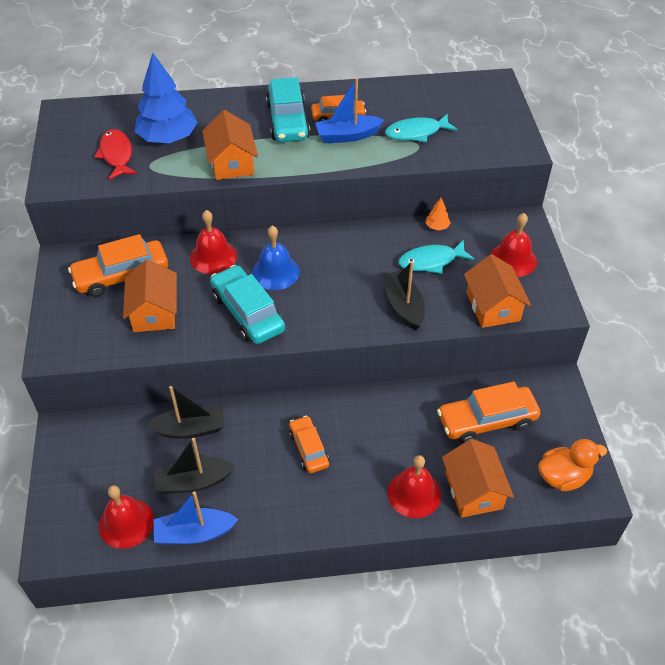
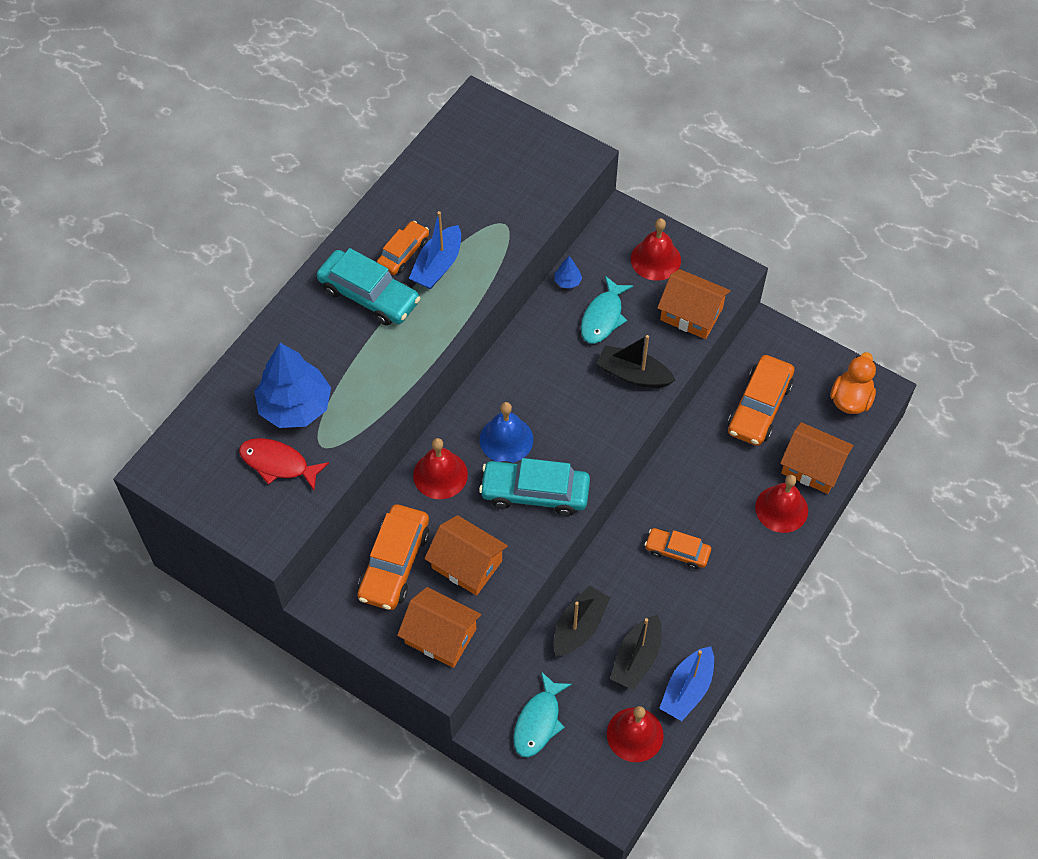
camera: 50 degrees left, 10 degrees up
orange house [202,110,258,180] -> orange house moved to [397,587,481,668]
turquoise fish [385,114,458,142] -> turquoise fish moved to [513,672,572,757]
orange tree [425,198,451,231] -> blue tree [555,257,582,289]

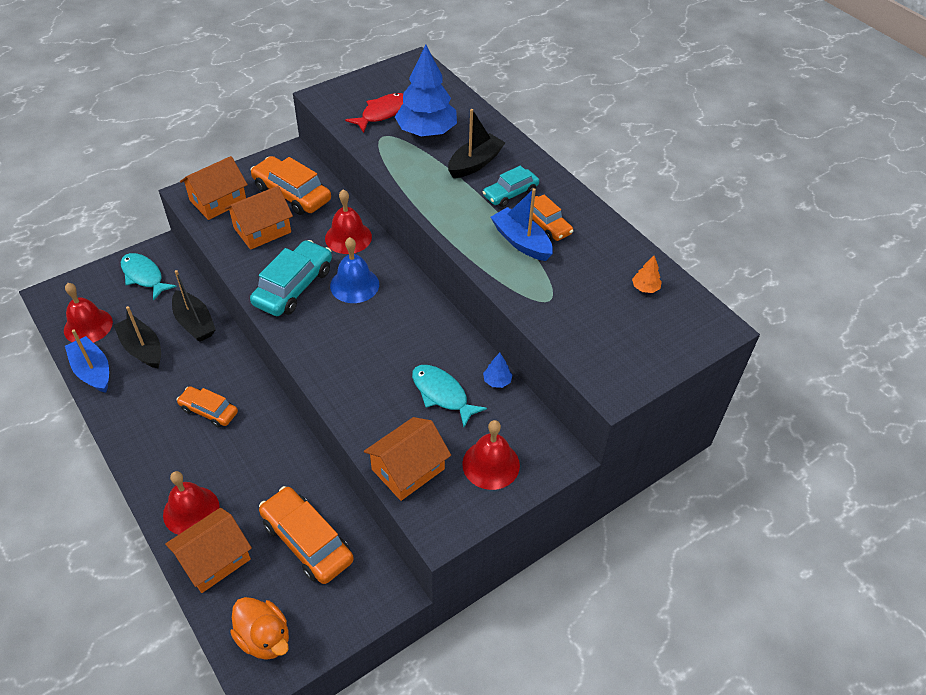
camera: 110 degrees right, 10 degrees down
turquoise car [317,248,420,326] -> turquoise car [483,166,539,207], size x0.62
black boat [597,335,676,388] -> black boat moved to [448,109,505,178]
orange car [645,528,711,569] -> orange car turned 105 degrees counterclockwise [177,386,238,427]
none -> orange tree [632,256,662,293]

